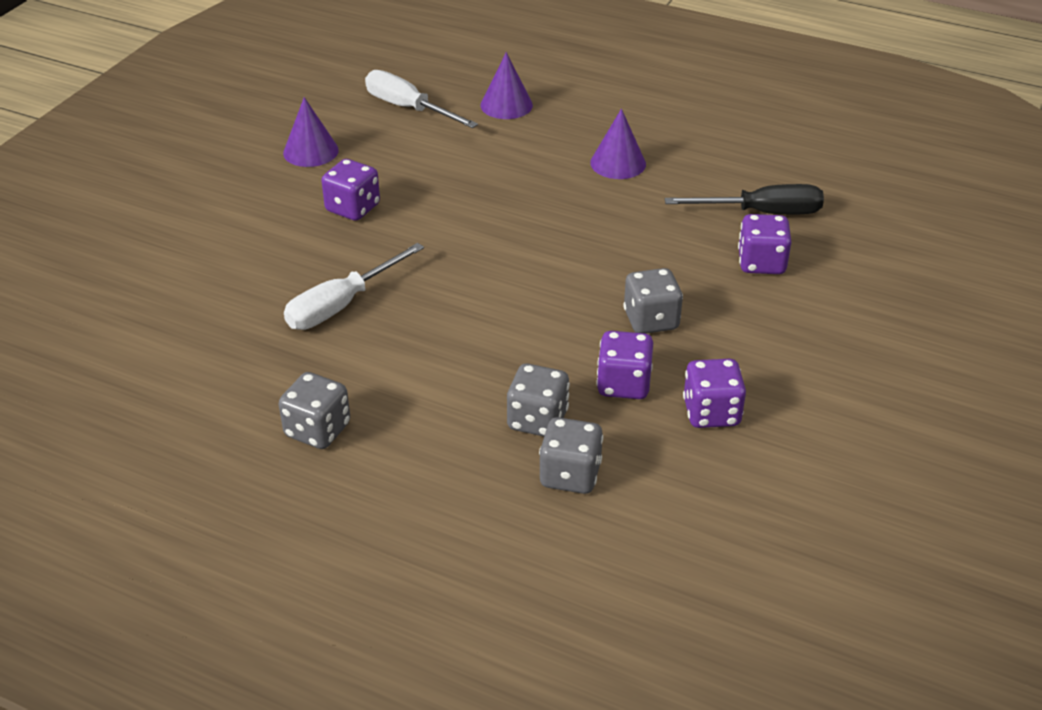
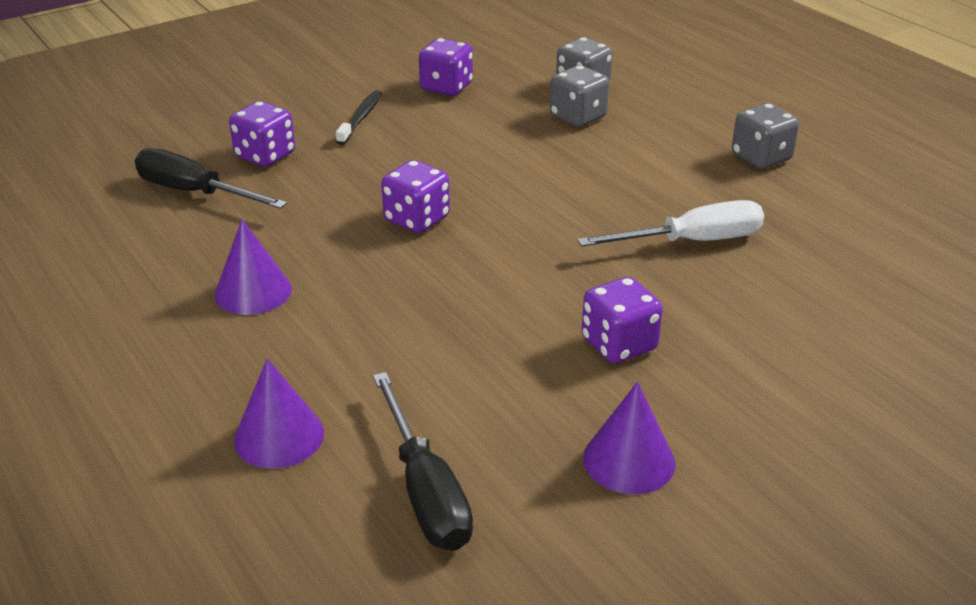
camera: 150 degrees left, 5 degrees down
white screwdriver [365,70,478,128] -> black screwdriver [373,372,473,550]
purple dice [596,331,653,399] -> purple dice moved to [381,160,450,233]
grey dice [623,268,683,334] -> none
none -> black toothbrush [336,90,382,145]

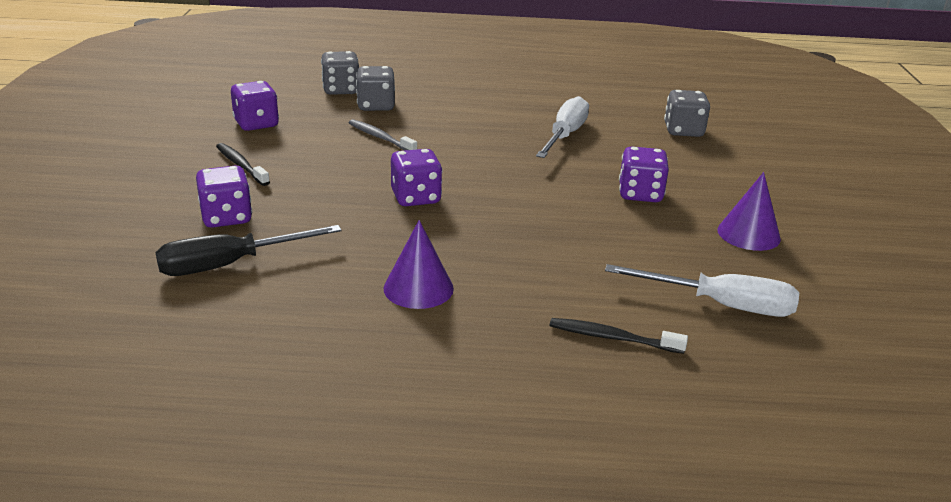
camera: 55 degrees left, 5 degrees down
purple cone [234,358,324,469] -> black toothbrush [550,318,688,354]
black screwdriver [373,372,473,550] -> white screwdriver [605,264,799,317]
grey dice [732,103,799,169] -> grey dice moved to [664,90,710,137]
none -> grey toothbrush [349,119,417,151]

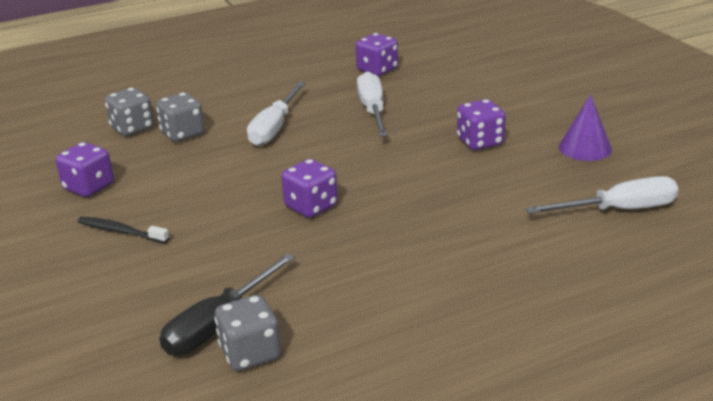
camera: 25 degrees left, 0 degrees up
purple dice [196,166,252,228] -> purple dice moved to [356,33,398,76]
grey toothbrush [349,119,417,151] -> none
purple cone [383,220,454,309] -> none
black toothbrush [550,318,688,354] -> none
grey dice [664,90,710,137] -> grey dice moved to [214,295,281,371]
none -> white screwdriver [247,81,306,146]

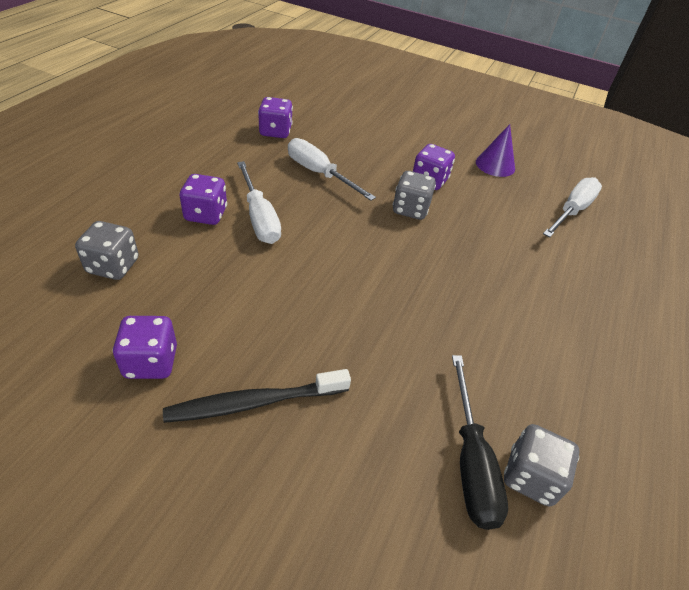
camera: 45 degrees left, 15 degrees up
black toothbrush [78,216,169,243] -> black toothbrush [163,369,351,423], size x1.52
grey dice [156,92,205,142] -> grey dice moved to [393,171,436,220]
purple dice [281,159,338,218] -> purple dice moved to [179,174,227,225]

